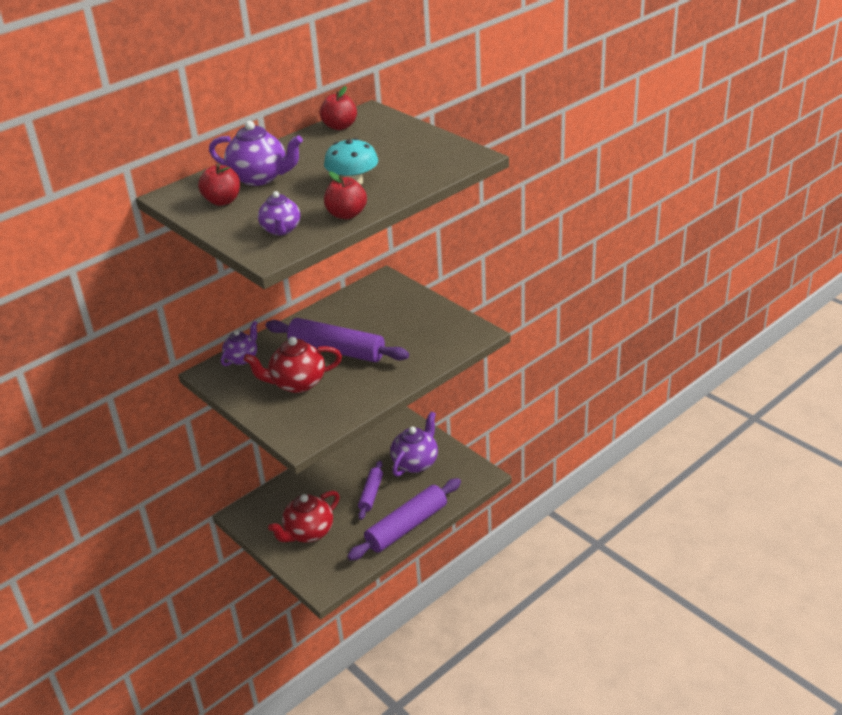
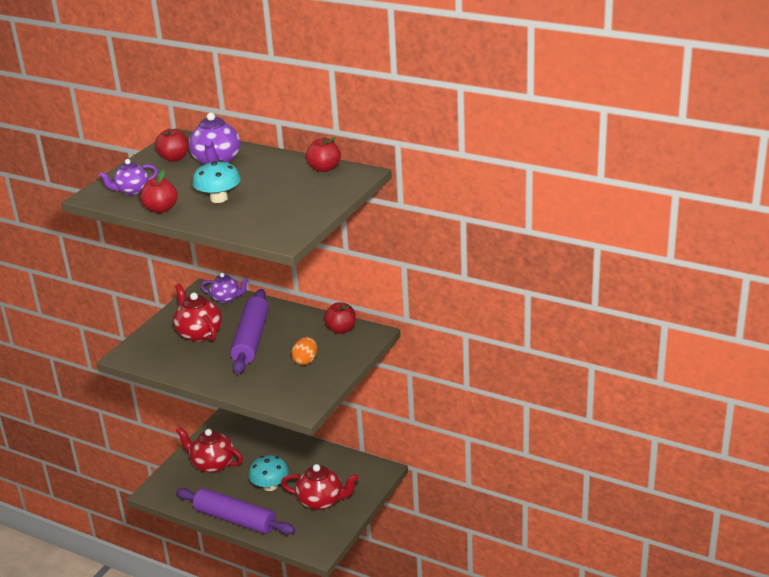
camera: 70 degrees right, 5 degrees down
purple rolling pin [358,461,383,520] -> turquoise mushroom [248,455,289,491]
purple teapot [390,411,438,477] -> red teapot [281,464,359,510]
none -> orange egg [291,337,317,365]
none -> red apple [324,302,356,334]

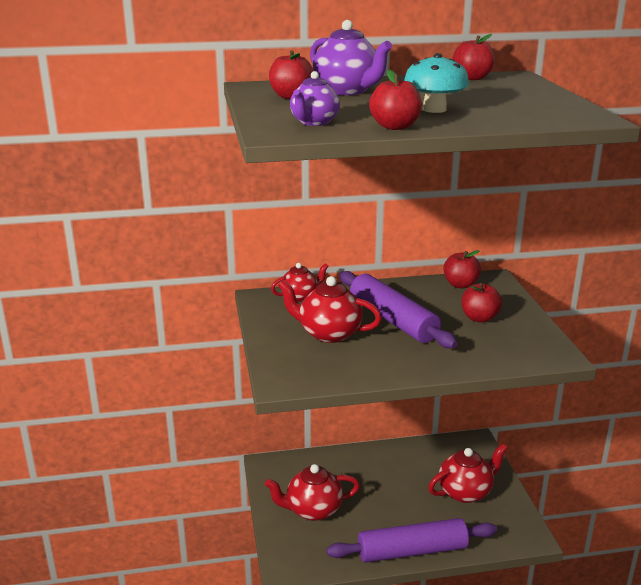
camera: 40 degrees left, 5 degrees down
purple teapot [201,273,248,303] -> red teapot [271,263,329,302]
turquoise mushroom [248,455,289,491] -> none
orange egg [291,337,317,365] -> red apple [461,283,502,323]

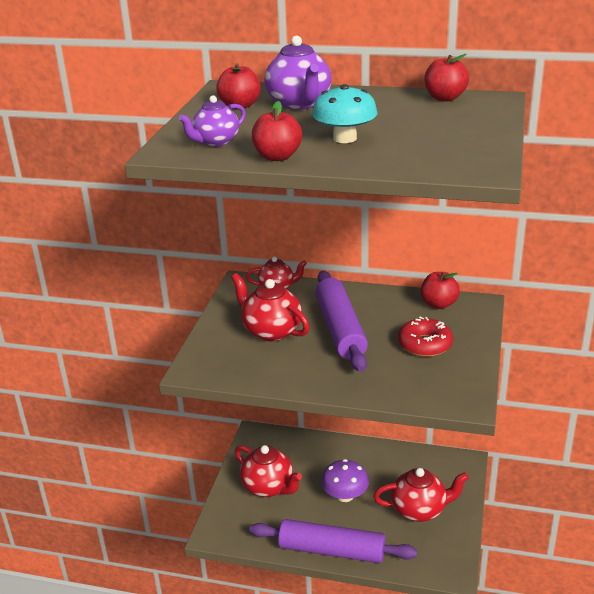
camera: 25 degrees right, 5 degrees up
red teapot [265,464,360,521] -> red teapot turned 150 degrees counterclockwise [235,445,302,497]
red apple [461,283,502,323] -> red donut [398,317,453,357]
none -> purple mushroom [321,459,369,502]

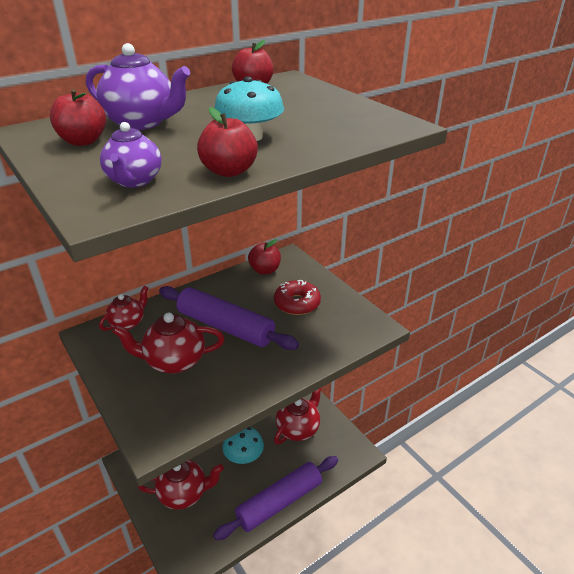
camera: 50 degrees left, 5 degrees up
purple mushroom [321,459,369,502] -> turquoise mushroom [223,427,264,464]

